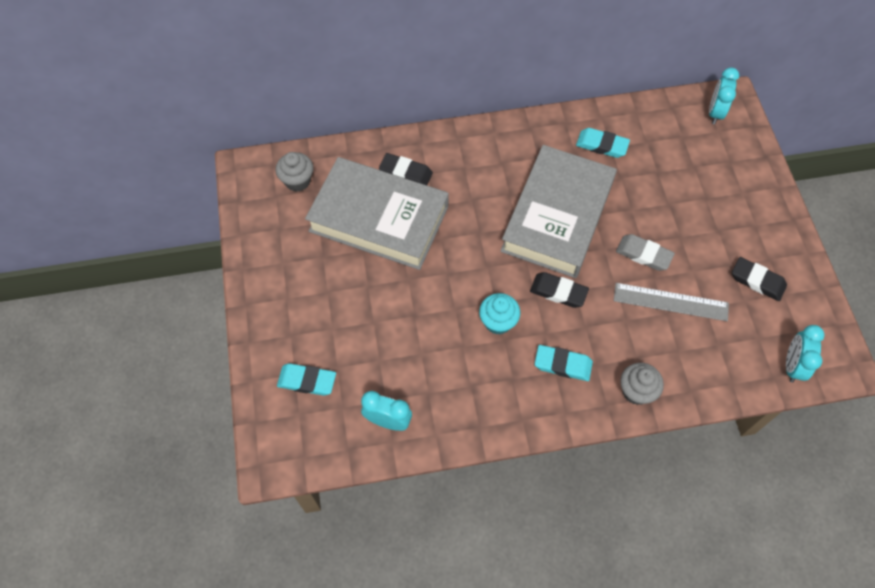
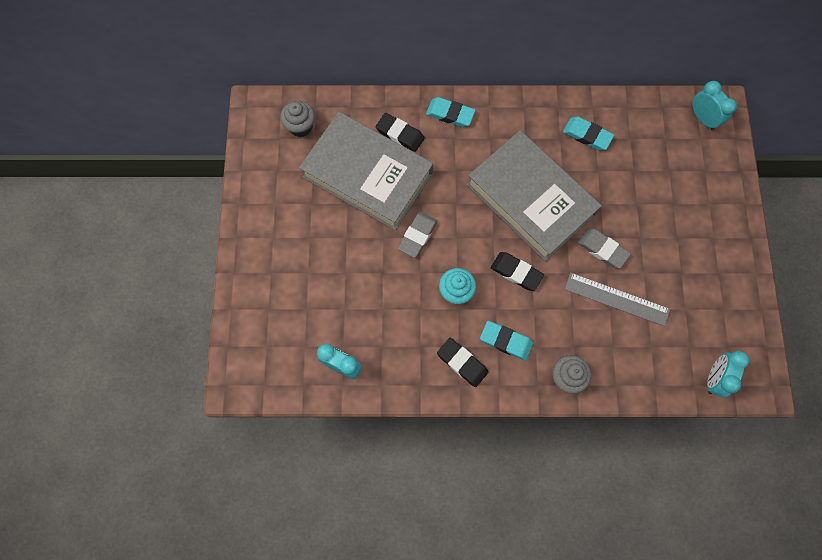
camera: 10 degrees right, 10 degrees up
turquoise eraser [277,363,336,396] -> turquoise eraser moved to [426,97,475,127]
grey book [500,145,617,278] -> grey book turned 75 degrees counterclockwise [466,130,602,261]
turquoise clock [709,67,739,124] -> turquoise clock turned 120 degrees clockwise [693,81,737,130]
black eraser [732,257,787,301] -> black eraser moved to [437,338,488,387]
none -> grey eraser [398,212,438,258]

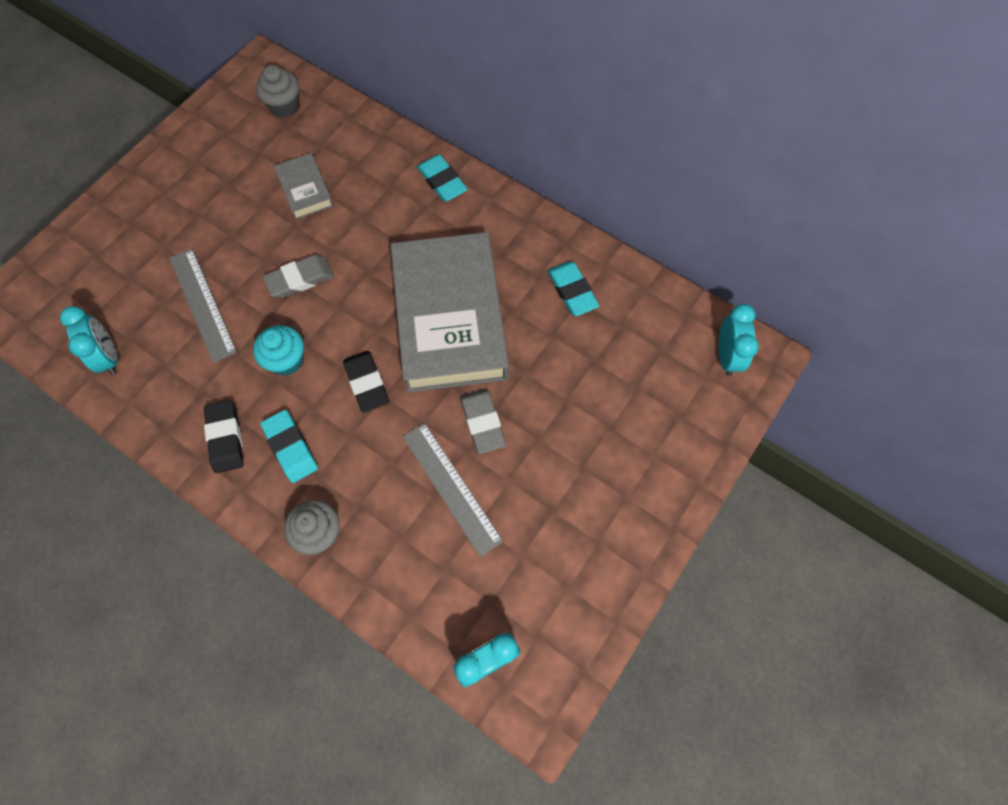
camera: 35 degrees right, 5 degrees down
grey book [299,112,433,231] -> grey book [274,153,334,220], size x0.44
black eraser [376,113,425,152] -> none
none -> grey ruler [169,249,237,363]

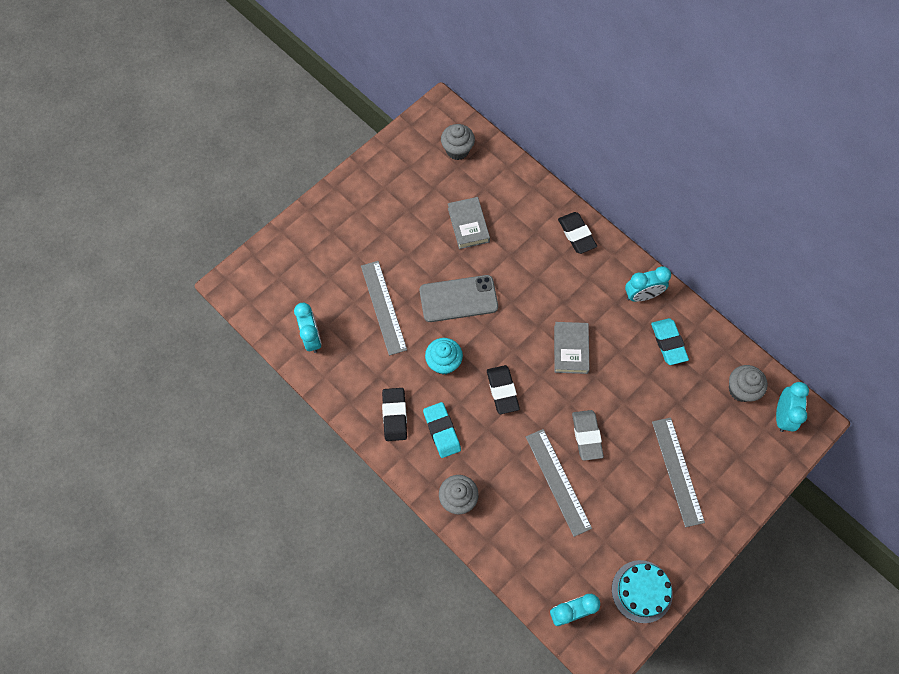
camera: 10 degrees right, 0 degrees up
grey eraser [263,255,333,298] -> grey phone [420,275,498,322]
grey book [391,232,509,393] -> grey book [554,322,590,374], size x0.44
turquoise eraser [417,155,468,202] -> black eraser [558,212,597,254]
none -> turquoise cake [612,560,673,623]
none -> turquoise clock [625,266,671,302]
none -> grey ruler [652,417,705,527]
none -> grey cupcake [729,365,768,402]

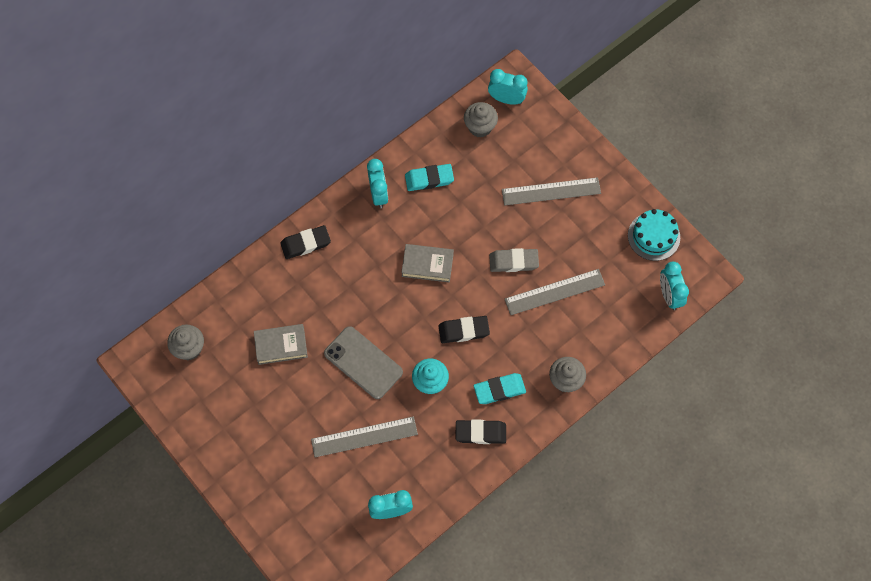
camera: 85 degrees left, 0 degrees up
grey phone [420,275,498,322] -> grey phone turned 45 degrees counterclockwise [324,326,403,399]

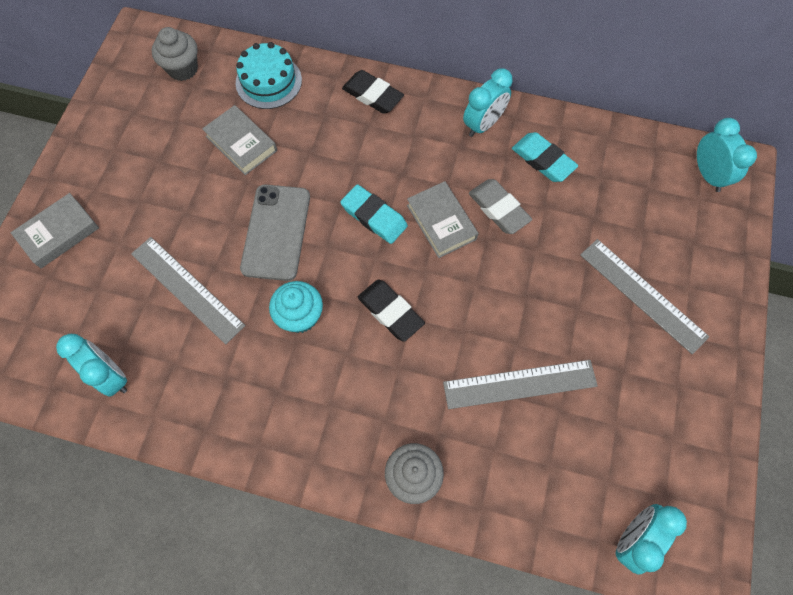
camera: 55 degrees right, 0 degrees up
black eraser [456,420,506,444] -> none
grey cupcake [464,102,498,138] -> none
turquoise eraser [474,373,526,404] -> turquoise eraser moved to [340,184,408,244]
grey eraser [489,248,539,272] -> grey eraser moved to [469,179,532,234]
grey ruler [505,269,605,315] -> grey ruler turned 45 degrees counterclockwise [443,360,598,409]
turquoise cake [628,209,680,261] -> turquoise cake moved to [236,42,302,109]
none -> grey book [10,193,99,268]

